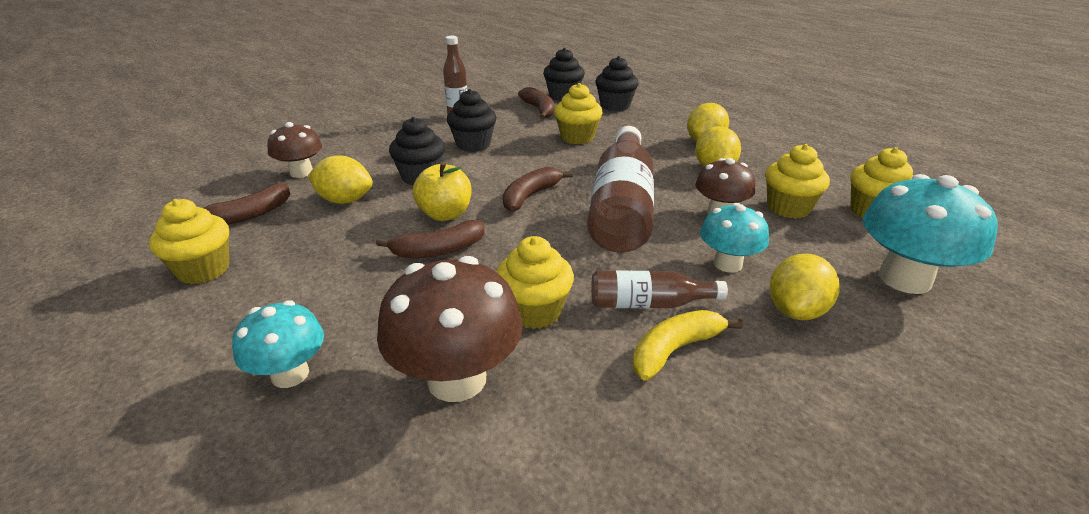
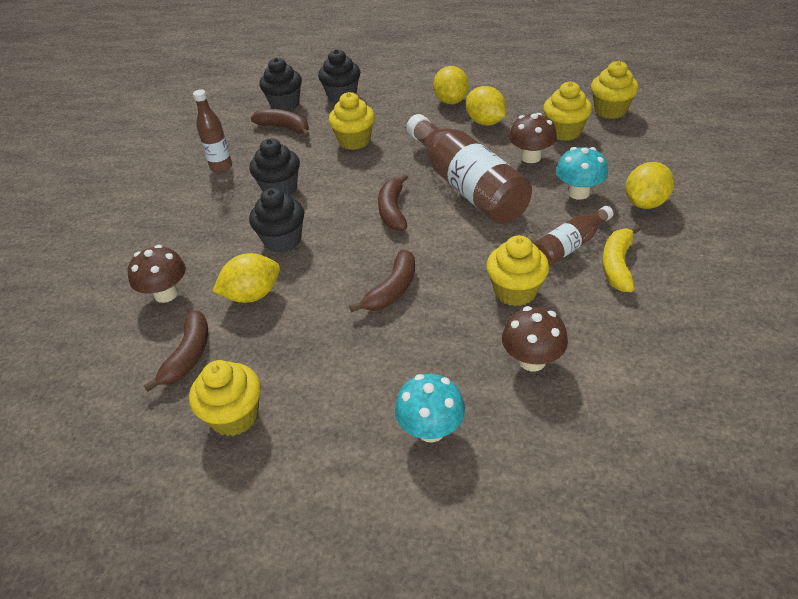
camera: 35 degrees left, 10 degrees up
brown mushroom [377,256,523,402] -> brown mushroom [502,306,568,371], size x0.61
yellow apple [413,161,471,221] -> none
yellow lemon [770,254,840,320] -> yellow lemon turned 45 degrees clockwise [625,162,674,209]
turquoise mushroom [863,174,998,294] -> none

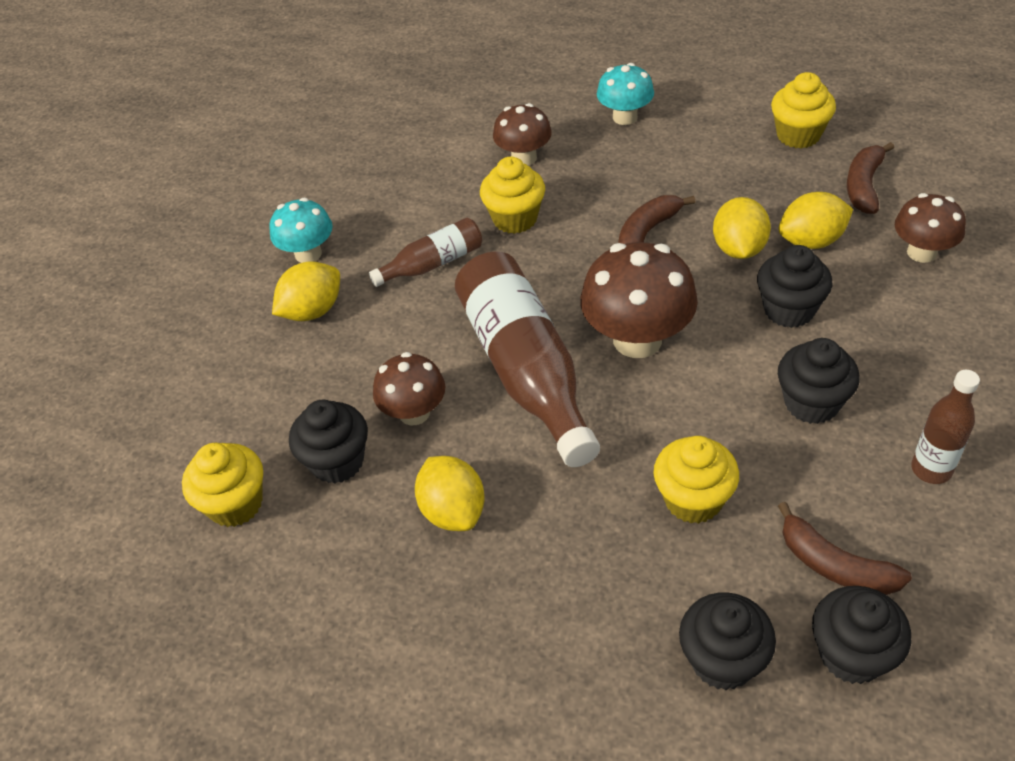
camera: 170 degrees left, 5 degrees up
brown banana [378,174,408,231] -> brown mushroom [580,242,698,358]
yellow lemon [433,66,469,104] -> yellow lemon moved to [713,197,771,259]
yellow cupcake [543,81,592,141] -> black cupcake [289,400,368,484]
turquoise mushroom [556,147,608,200] -> turquoise mushroom moved to [269,198,333,263]
yellow banana [602,225,641,292] -> none

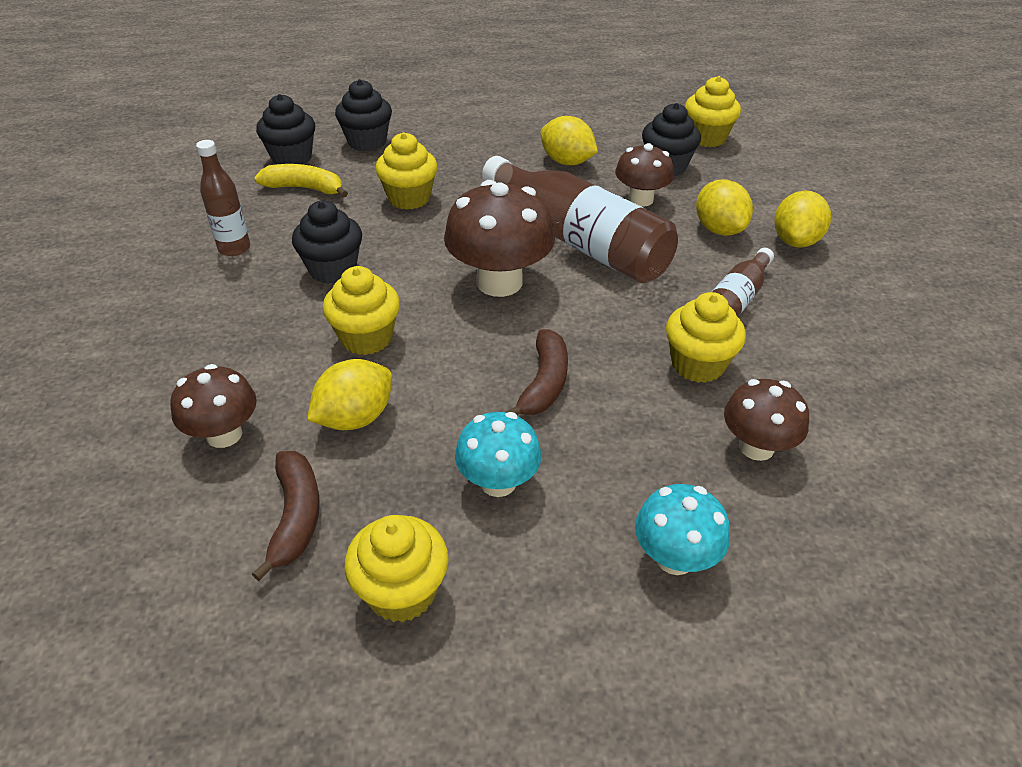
camera: 150 degrees right, 5 degrees down
turquoise mushroom [269,198,333,263] -> turquoise mushroom moved to [455,412,541,497]
yellow lemon [713,197,771,259] -> yellow lemon moved to [696,179,753,236]
black cupcake [757,245,833,328] -> yellow cupcake [323,266,400,355]
brown banana [778,502,912,595] -> yellow banana [254,164,348,198]

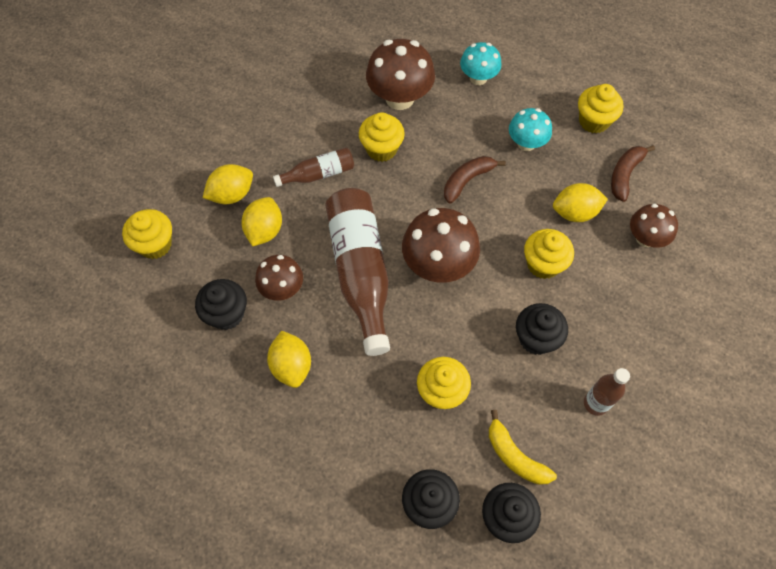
camera: 145 degrees left, 20 degrees up
yellow cupcake [685,76,741,147] -> yellow cupcake moved to [122,209,172,259]
brown mushroom [724,379,809,461] -> brown mushroom [366,39,435,110], size x1.63

